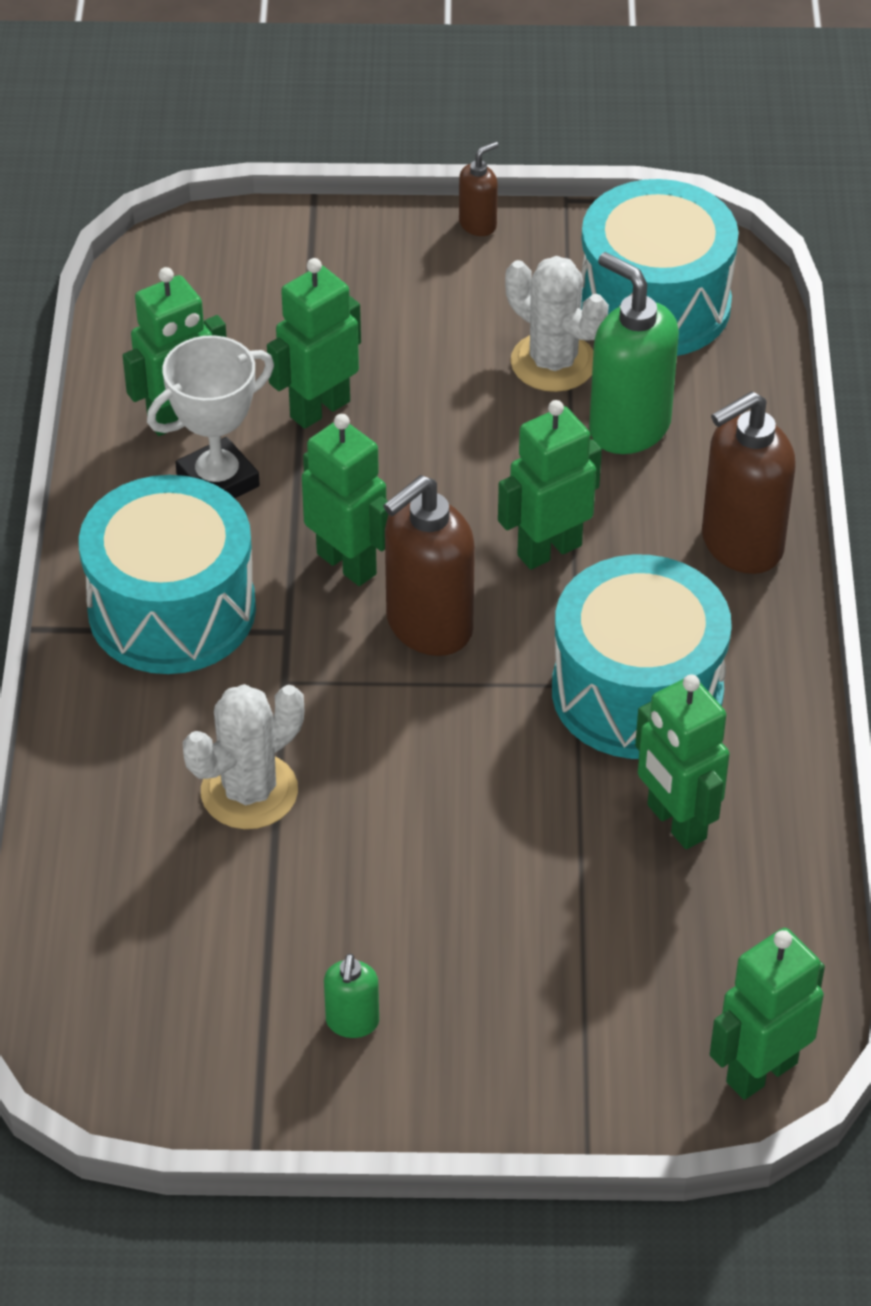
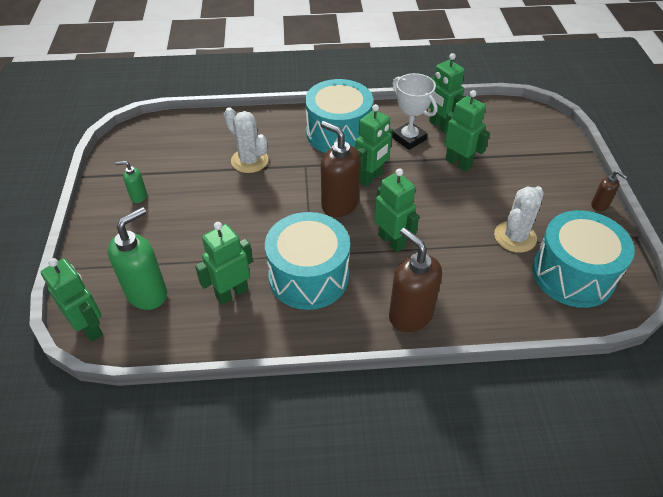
camera: 85 degrees right, 0 degrees up
green soap dispenser [589,252,679,454] -> green soap dispenser moved to [108,207,167,310]

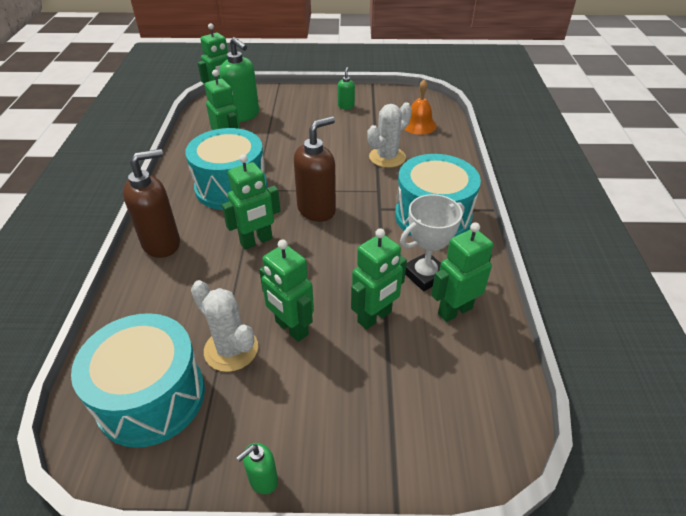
camera: 95 degrees right, 5 degrees down
green robot [355,104,393,187] -> green robot moved to [259,240,314,342]
brown soap dispenser [591,171,627,211] -> green soap dispenser [236,443,278,494]
none -> orange bell [404,79,437,135]

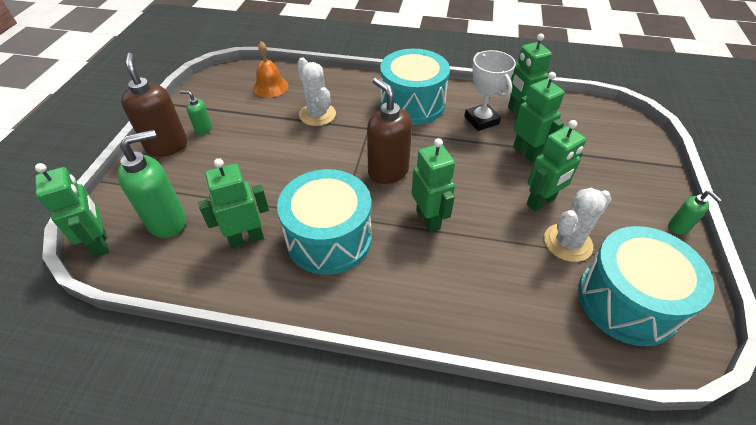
camera: 80 degrees left, 5 degrees up
brown soap dispenser [123,149,180,258] -> brown soap dispenser moved to [121,53,187,157]

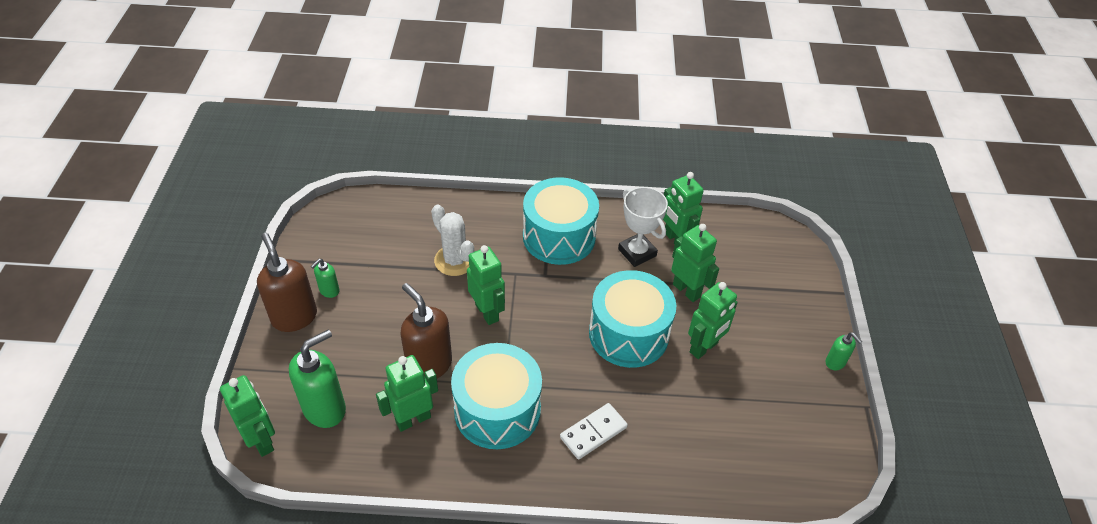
camera: 10 degrees left, 0 degrees up
green soap dispenser [180,91,212,135] -> green soap dispenser turned 60 degrees counterclockwise [311,259,340,298]
orange bell [253,41,288,98] -> none
brown soap dispenser [367,77,412,184] -> brown soap dispenser moved to [400,283,452,378]
green robot [411,138,455,233] -> green robot moved to [467,245,505,325]
white cactus [544,188,611,262] -> none
turquoise drum [578,226,714,346] -> turquoise drum moved to [589,270,676,368]
none -> white domino [560,403,628,460]

